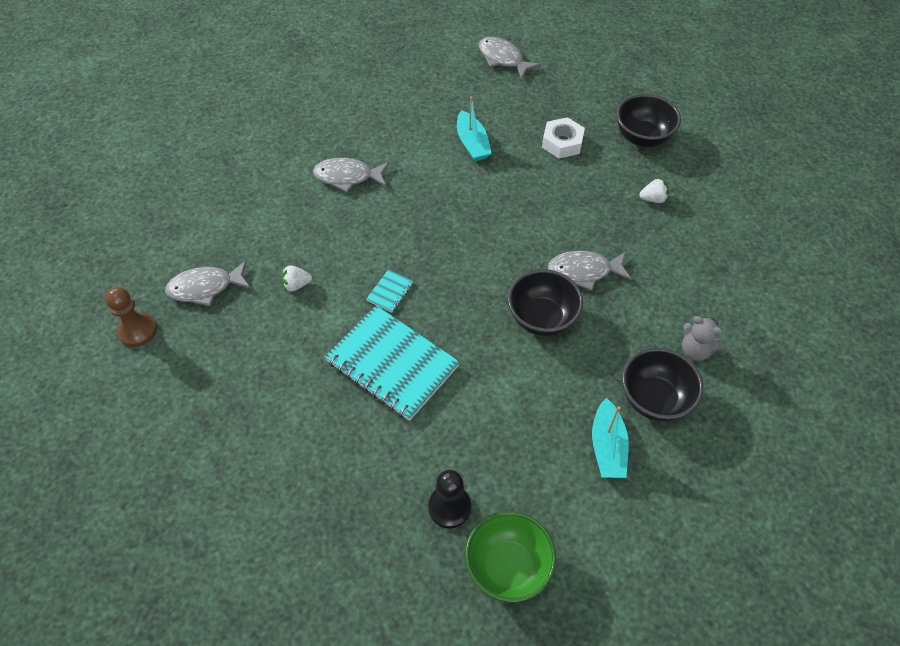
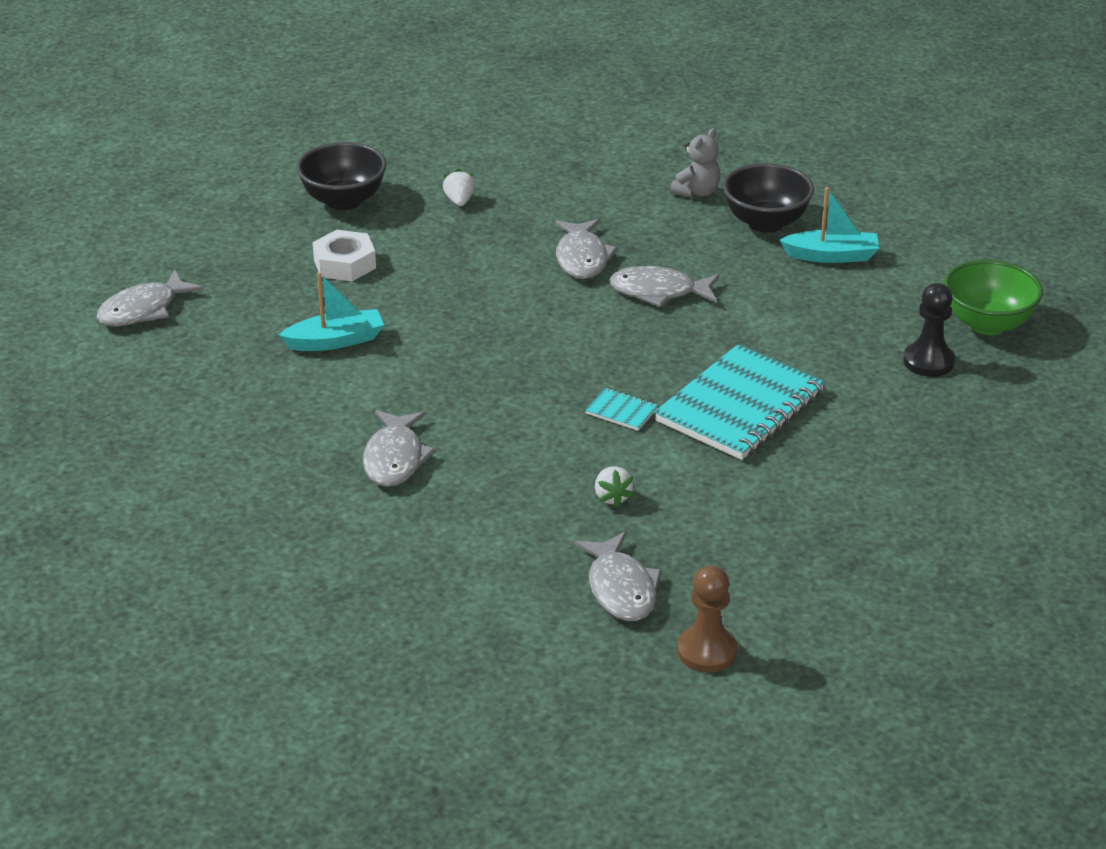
camera: 90 degrees left, 20 degrees down
black bowl [508,269,583,336] -> grey fish [609,266,719,307]

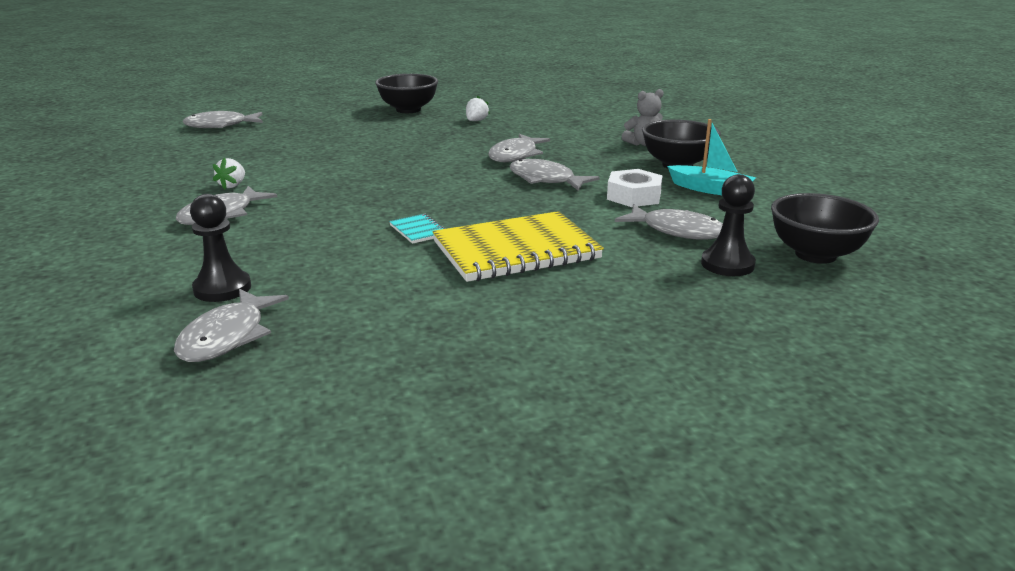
camera: 30 degrees right, 10 degrees down
turquoise boat [279,272,384,351] -> none
white nut [312,230,376,281] -> white nut moved to [607,169,663,207]
white strawberry [595,467,634,508] -> white strawberry moved to [213,158,245,189]
turquoise notebook [654,344,825,460] -> yellow notebook [432,211,604,282]
brown pawn [677,565,737,673] -> none
green bowl [944,260,1043,335] -> black bowl [771,193,879,264]
none -> black pawn [190,194,251,302]
none -> grey fish [615,204,723,240]

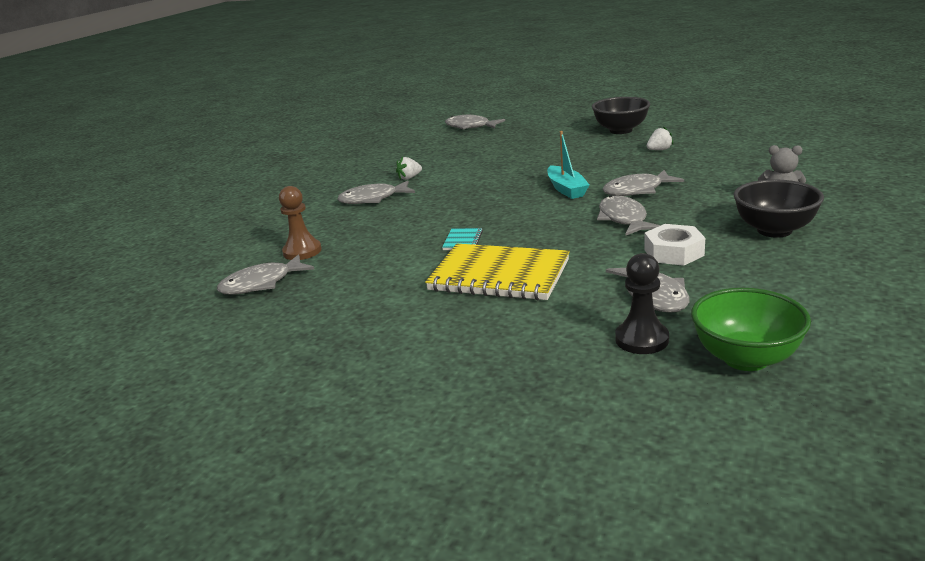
camera: 45 degrees right, 0 degrees up
black pawn [190,194,251,302] -> brown pawn [279,186,322,260]
turquoise boat [667,119,756,195] -> turquoise boat moved to [547,131,589,199]
black bowl [771,193,879,264] -> green bowl [691,288,811,371]

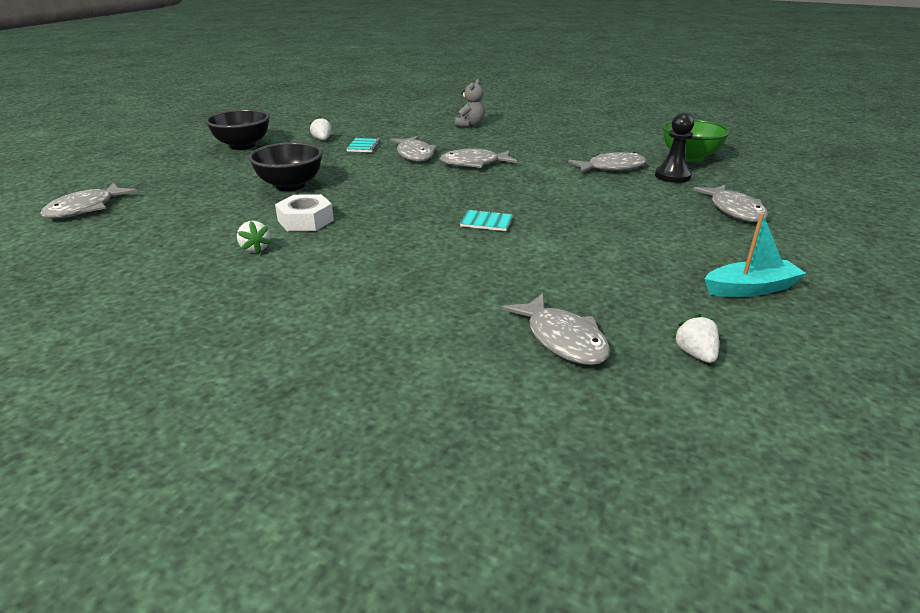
camera: 90 degrees left, 5 degrees up
brown pawn [279,186,322,260] -> none
grey fish [337,181,415,204] -> grey fish moved to [693,185,768,222]
yellow notebook [425,244,570,301] -> none
turquoise boat [547,131,589,199] -> turquoise boat moved to [705,213,806,297]
white nut [644,224,705,266] -> white nut moved to [275,194,334,231]
black bowl [733,179,824,238] -> black bowl moved to [248,142,323,191]
none -> turquoise notebook [347,138,380,152]
none -> white strawberry [672,314,719,363]

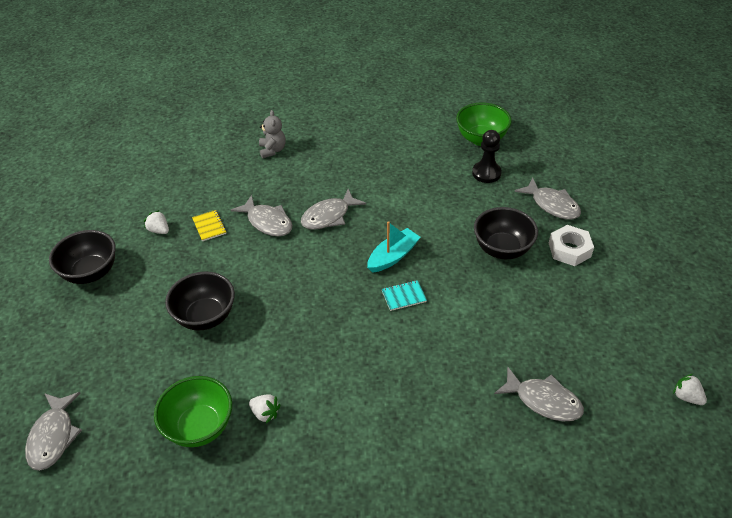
camera: 30 degrees left, 15 degrees up
white nut [275,194,334,231] -> white nut moved to [549,225,594,266]
turquoise notebook [347,138,380,152] -> yellow notebook [192,210,227,241]
grey fish [568,152,647,173] -> none
white strawberry [672,314,719,363] -> white strawberry moved to [673,374,707,405]
turquoise boat [705,213,806,297] -> turquoise boat moved to [367,221,420,273]
none -> green bowl [154,376,232,447]
none -> black bowl [474,207,538,259]

